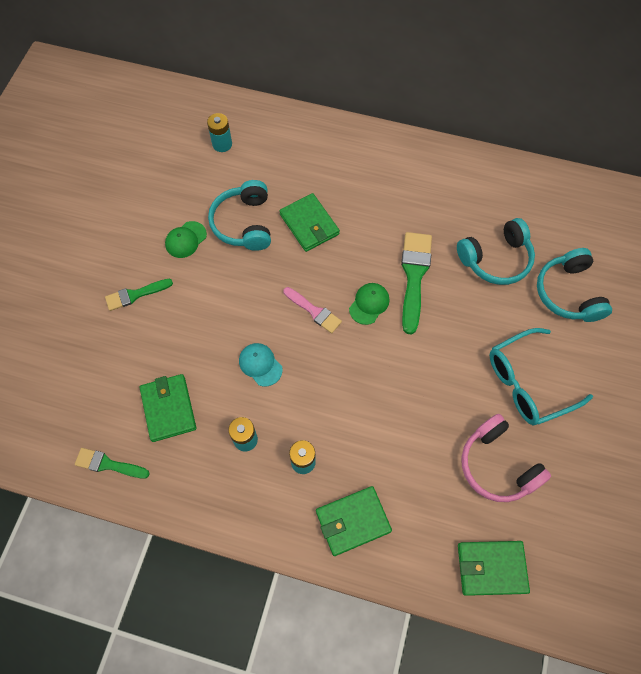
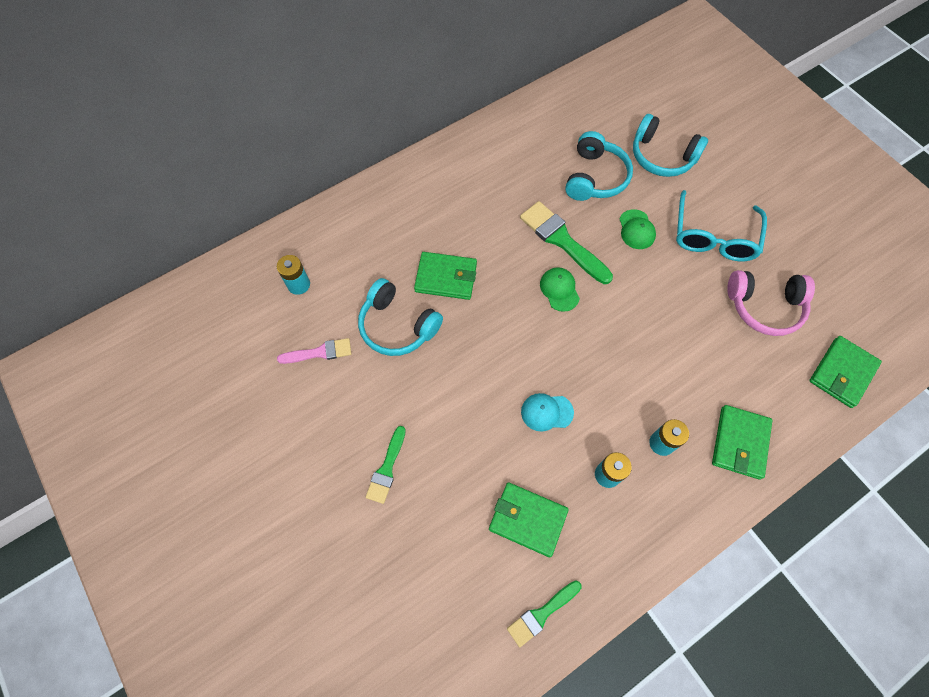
camera: 50 degrees left, 0 degrees up
green cap [165,221,207,258] -> green cap moved to [619,209,656,249]
pink brush [283,287,342,333] -> pink brush moved to [277,338,351,364]

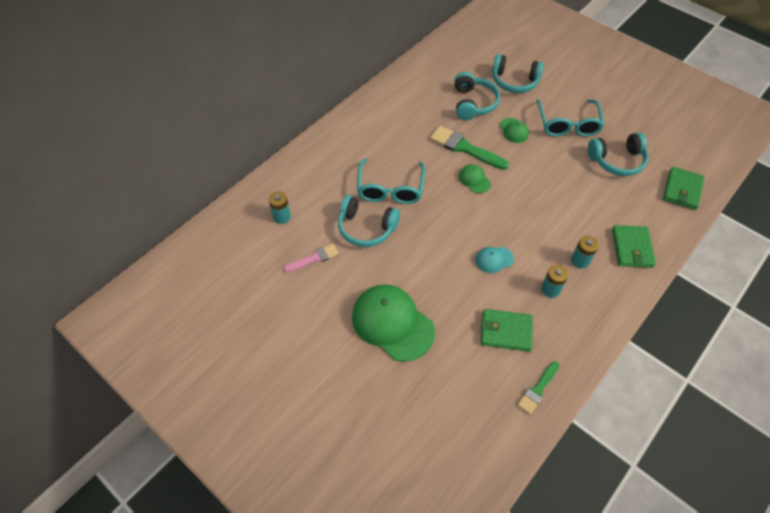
camera: 15 degrees left, 10 degrees down
green brush [366,426,406,504] -> green cap [352,284,435,362]
green wallet [414,252,477,300] -> turquoise glasses [357,158,425,204]
pink headphones [727,270,815,336] -> turquoise headphones [588,132,648,176]

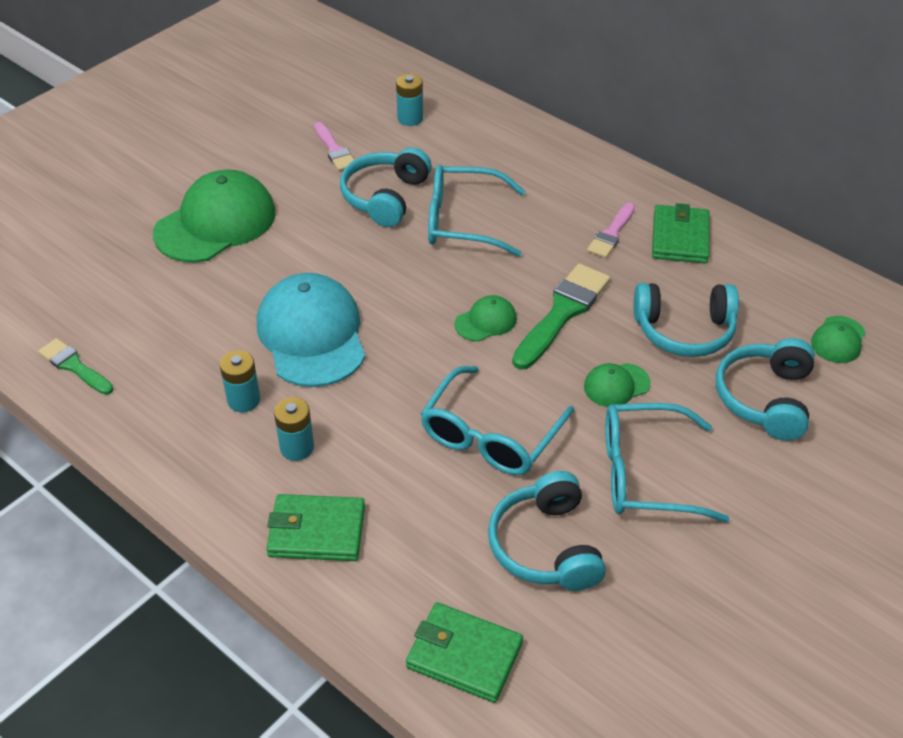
camera: 90 degrees right, 10 degrees down
turquoise cap [475,247,514,273] -> turquoise cap [257,273,365,387], size x2.15
green wallet [481,309,533,352] -> green wallet moved to [652,203,710,264]
none -> turquoise glasses [421,366,574,475]
none -> pink brush [587,203,635,258]
none -> green cap [811,316,866,363]

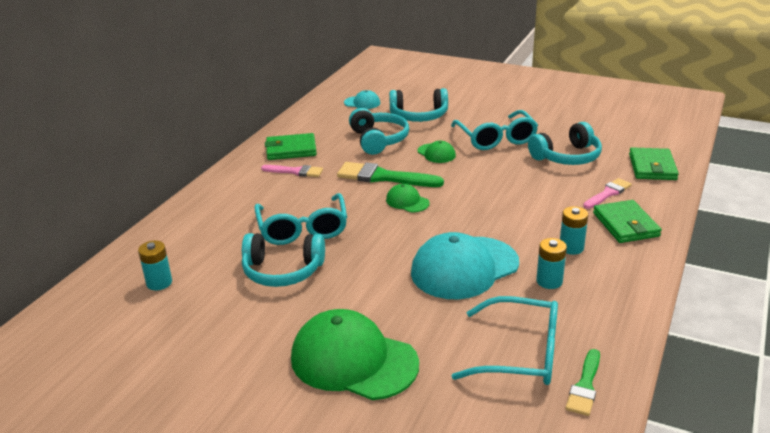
camera: 105 degrees left, 15 degrees down
pink brush [314,122,354,171] -> pink brush moved to [583,178,632,209]
turquoise glasses [421,366,574,475] -> turquoise glasses moved to [452,296,558,385]
green cap [811,316,866,363] -> turquoise cap [344,90,380,109]

